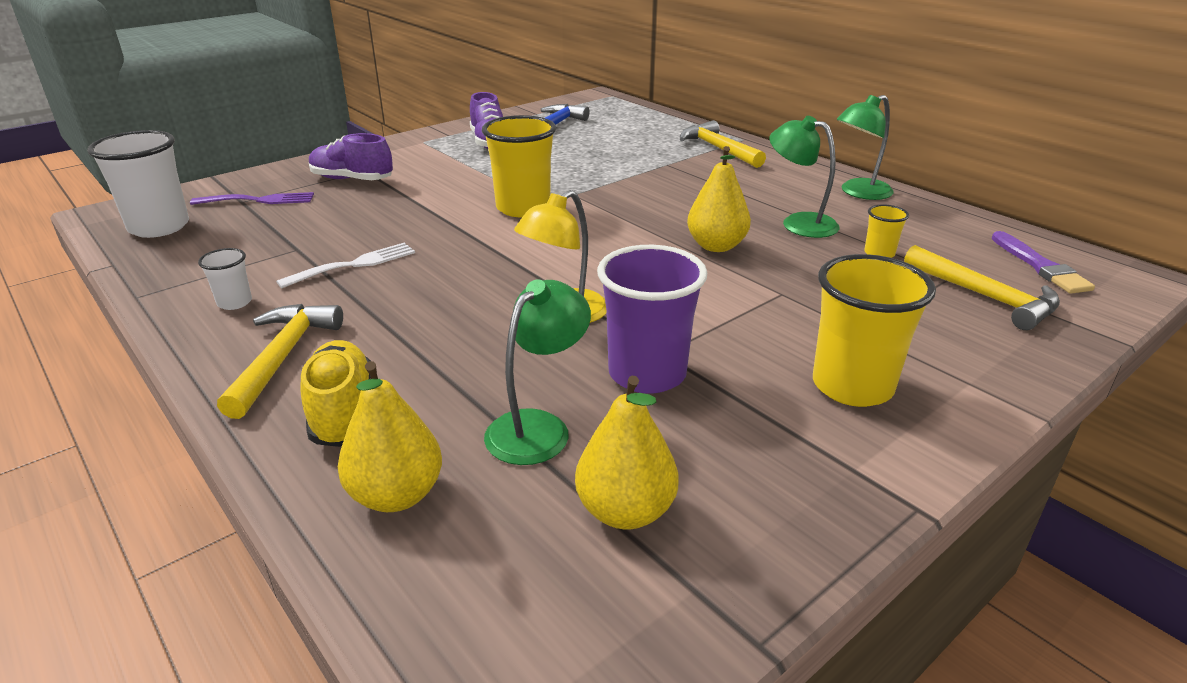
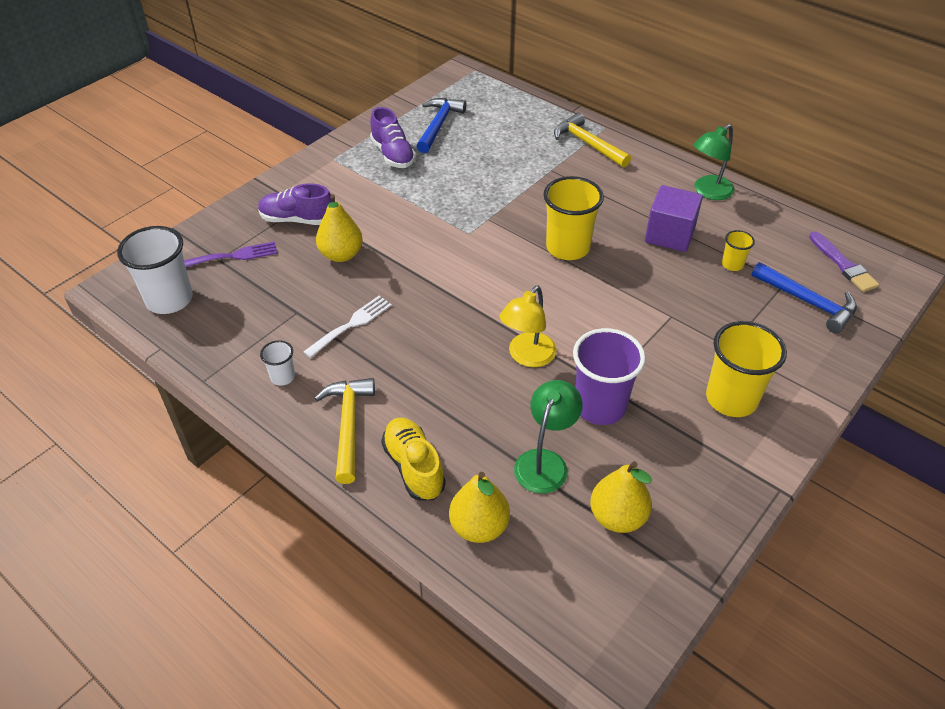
camera: 10 degrees left, 15 degrees up
yellow cup [482,115,556,218] -> yellow cup moved to [543,176,604,260]
yellow pear [687,146,751,252] -> yellow pear moved to [316,194,363,262]
green lamp [770,116,840,238] -> purple cube [645,185,703,252]
yellow hammer [904,245,1060,330] -> blue hammer [751,262,857,333]

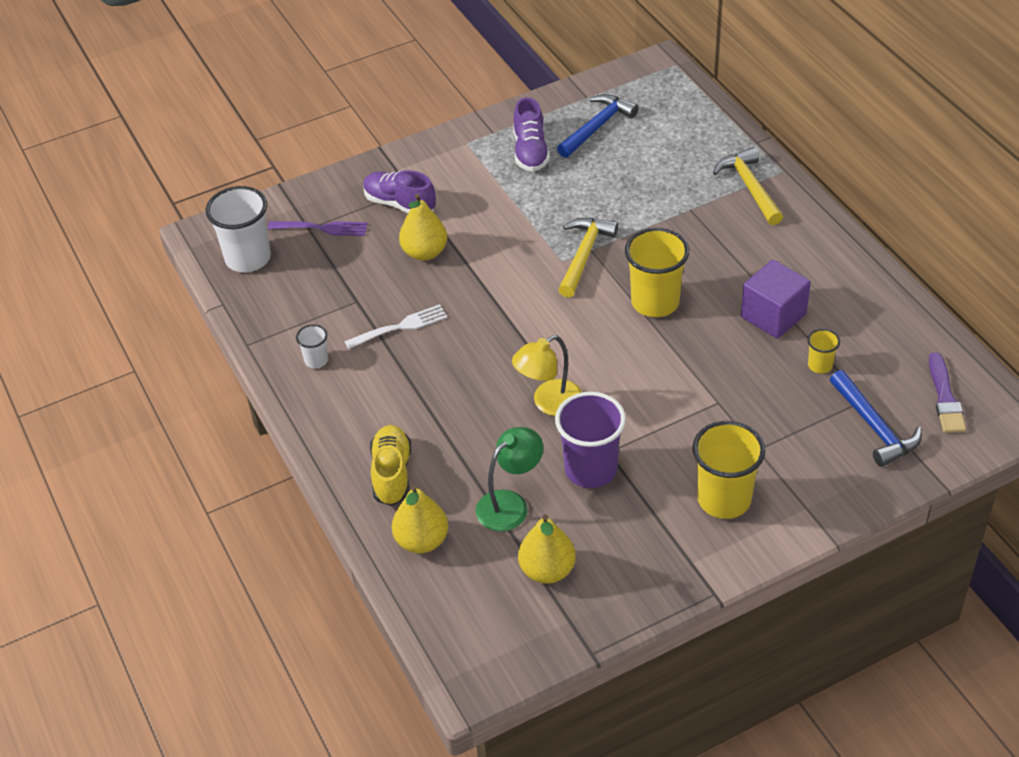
camera: 25 degrees right, 0 degrees up
yellow hammer [314,378,375,484] -> yellow hammer moved to [558,218,618,298]
green lamp [693,124,735,200] -> none

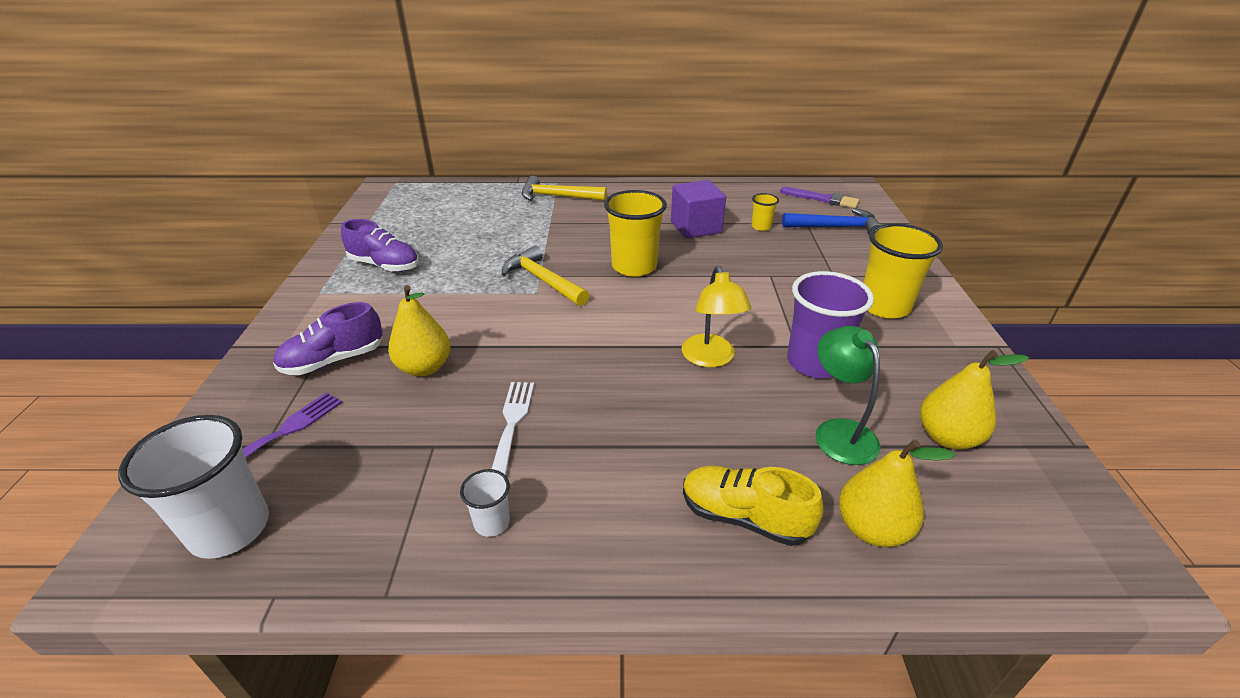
camera: 65 degrees left, 10 degrees down
blue hammer [557,94,638,158] -> none

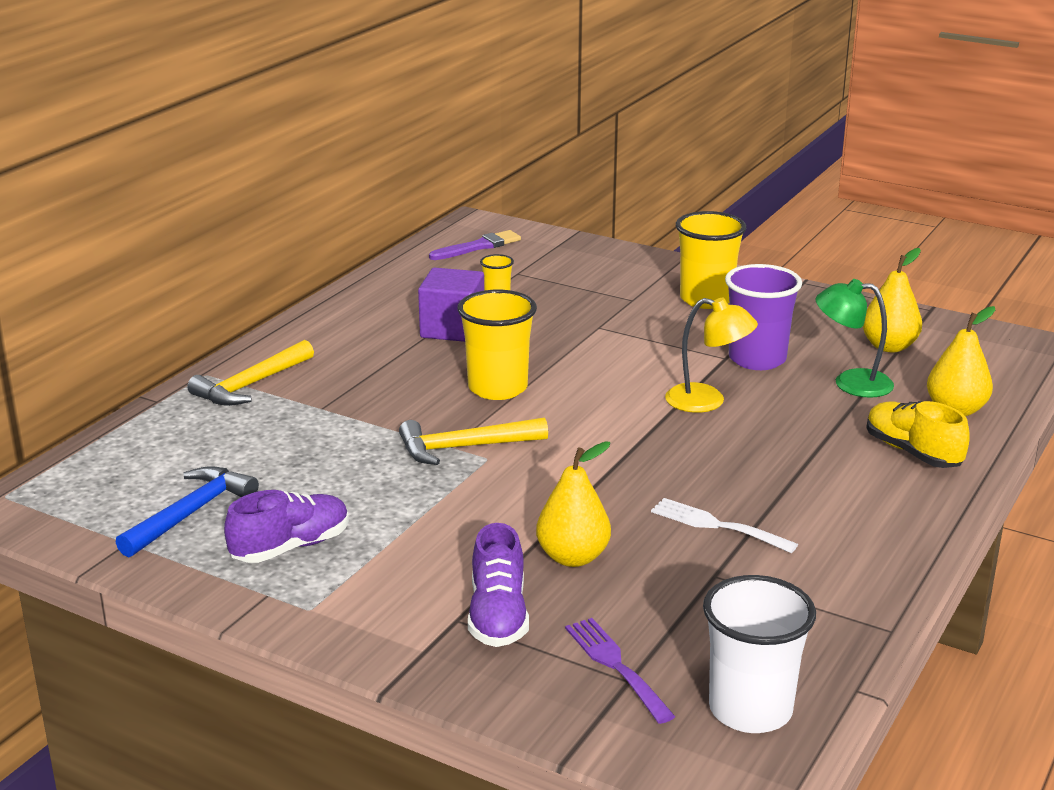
camera: 60 degrees left, 10 degrees down
white cup [460,469,510,537] -> none
yellow shoe [683,466,824,546] -> yellow shoe turned 90 degrees clockwise [866,401,970,468]
blue hammer [782,208,881,235] -> blue hammer moved to [115,466,259,557]

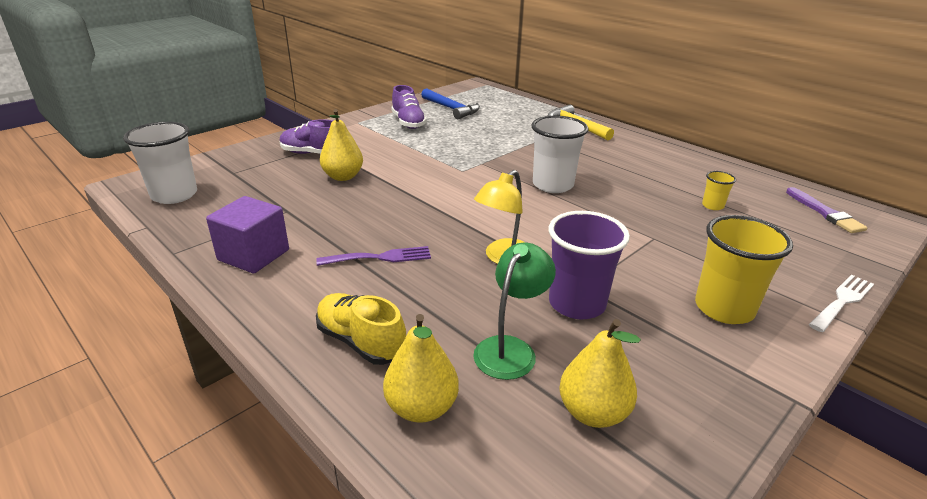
camera: 105 degrees right, 5 degrees up
yellow hammer [399,417,548,465] -> none
purple cube [418,268,484,342] -> purple cube moved to [206,196,289,273]
yellow cup [457,290,537,400] -> white cup [531,116,588,193]
purple fork [565,618,676,724] -> purple fork moved to [316,246,431,266]
white fork [651,498,798,553] -> white fork moved to [809,275,874,332]
yellow shoe [866,401,970,468] -> yellow shoe turned 120 degrees counterclockwise [316,293,406,365]

